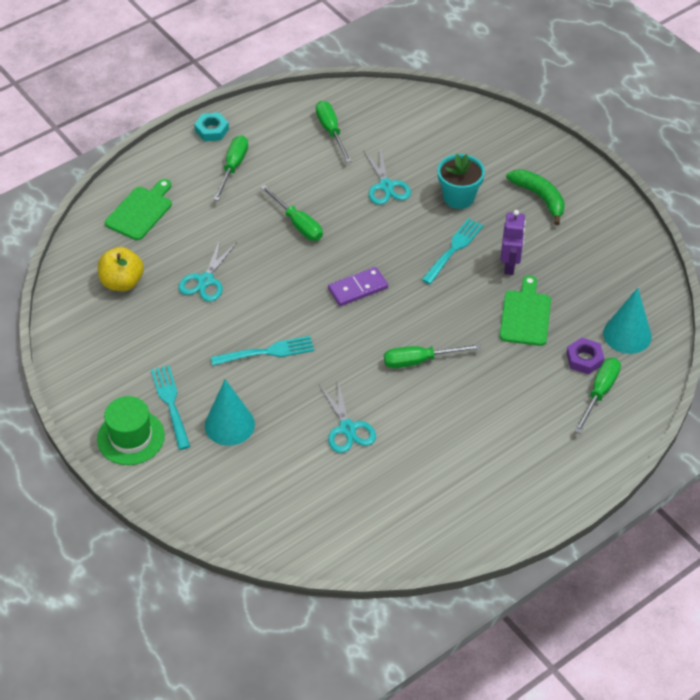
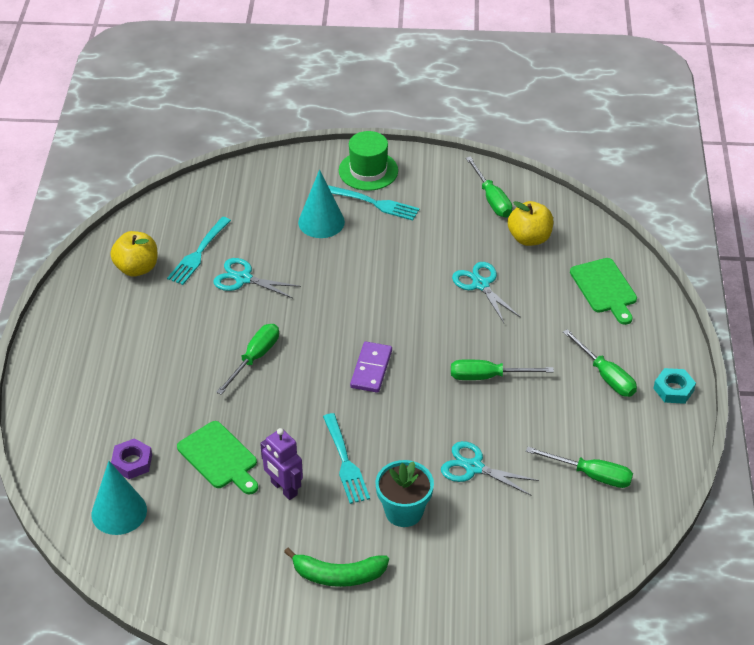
camera: 130 degrees right, 5 degrees down
turquoise fork [211,336,314,366] -> turquoise fork moved to [167,217,231,285]
green screwdriver [574,358,621,434] -> green screwdriver moved to [466,156,512,217]
none -> yellow apple [110,231,157,277]

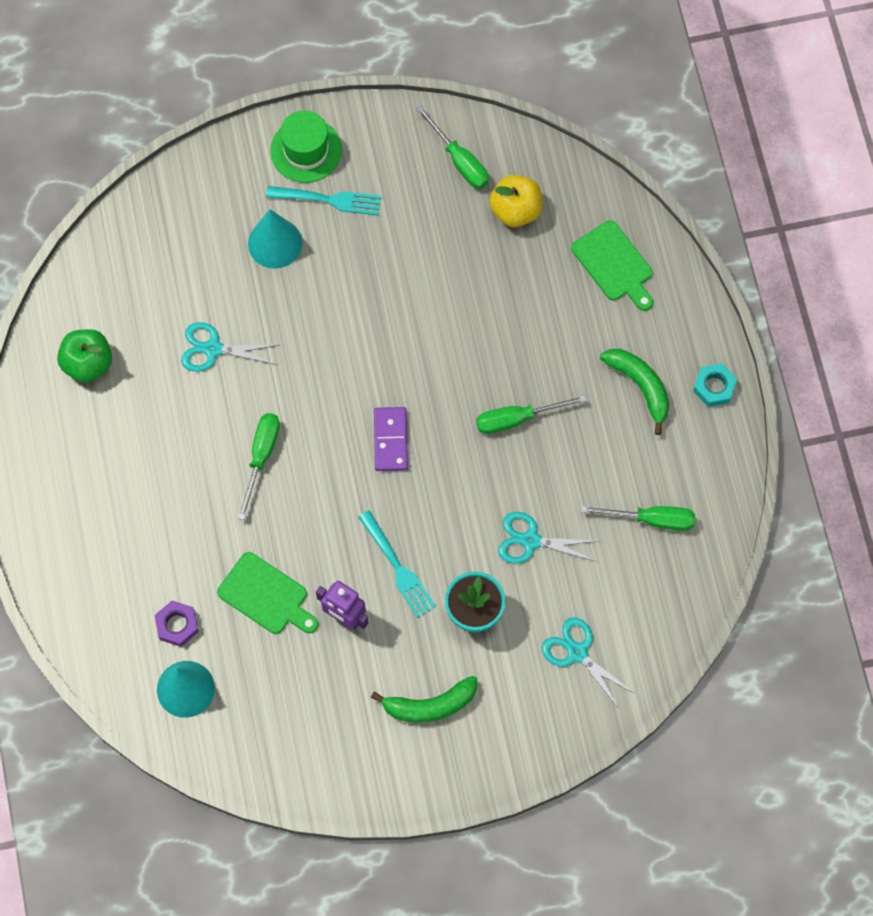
camera: 15 degrees left, 25 degrees up
yellow apple [110,231,157,277] -> green apple [57,329,112,383]
turquoise fork [167,217,231,285] -> none
turquoise scissors [452,262,521,323] -> turquoise scissors moved to [542,617,635,709]
green screwdriver [563,329,637,397] -> green banana [600,349,669,435]

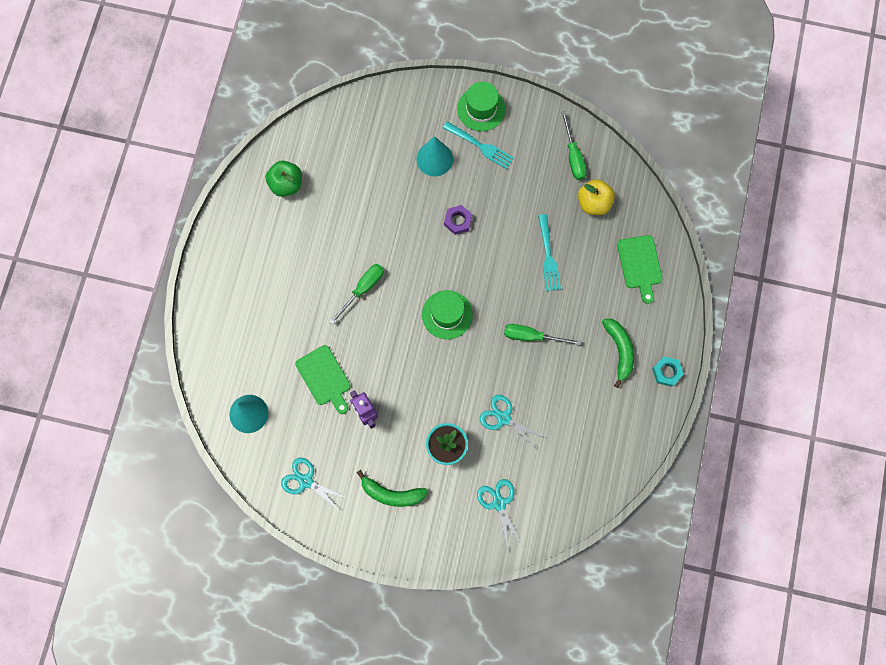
camera: 25 degrees right, 5 degrees up
purple nut [155,601,199,647] -> purple nut moved to [444,205,472,235]
turquoise scissors [181,322,278,372] -> turquoise scissors moved to [281,458,349,511]
turquoise fork [358,510,436,618] -> turquoise fork moved to [538,214,561,291]
purple domino [374,407,408,471] -> green hat [422,290,473,339]
green screwdriver [581,506,695,531] -> none

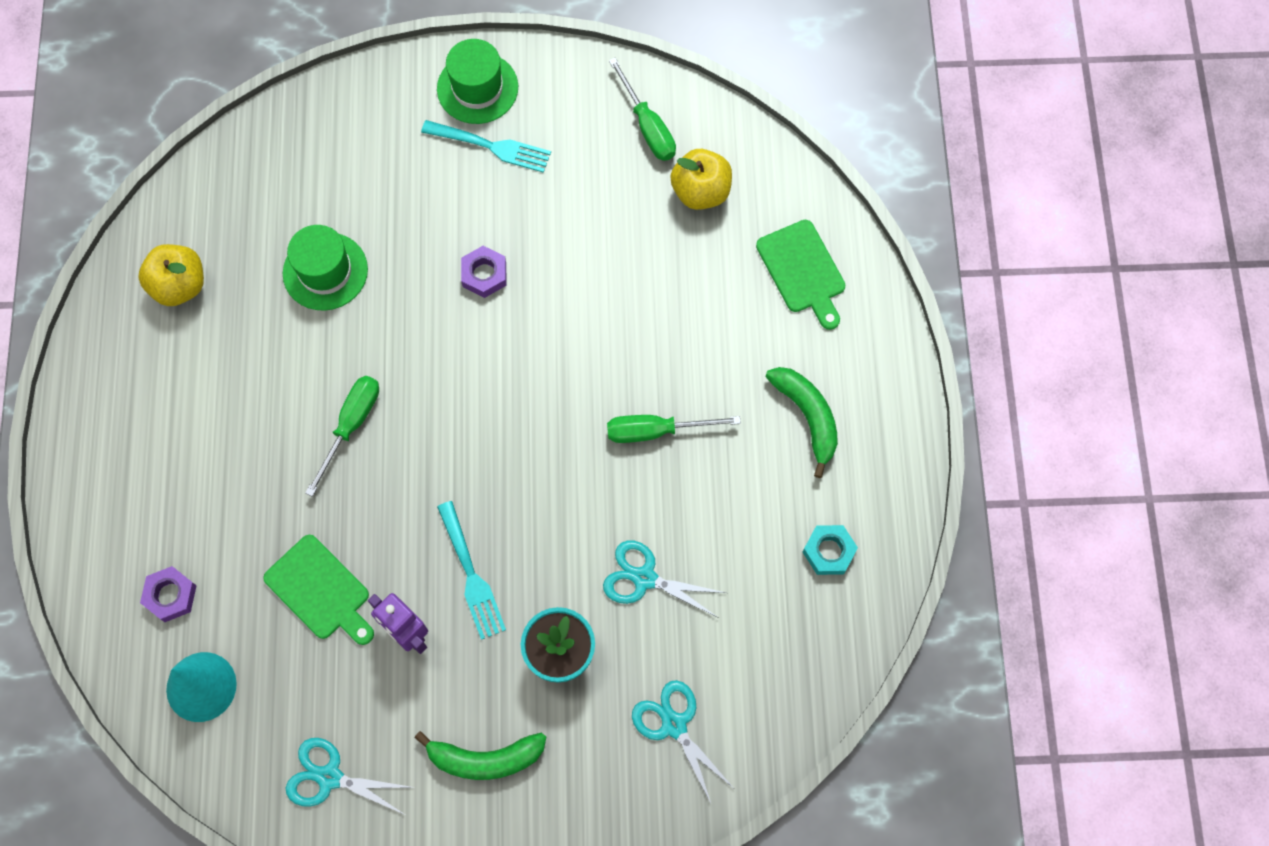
camera: 15 degrees left, 5 degrees down
green apple [266,161,302,197] -> yellow apple [138,244,204,306]
turquoise cone [416,136,453,177] -> none
green hat [422,290,473,339] -> green hat moved to [283,225,368,310]
turquoise fork [538,214,561,291] -> turquoise fork moved to [437,501,506,640]
turquoise nut [652,356,684,387] -> turquoise nut moved to [803,525,858,575]
none -> purple nut [140,566,197,622]

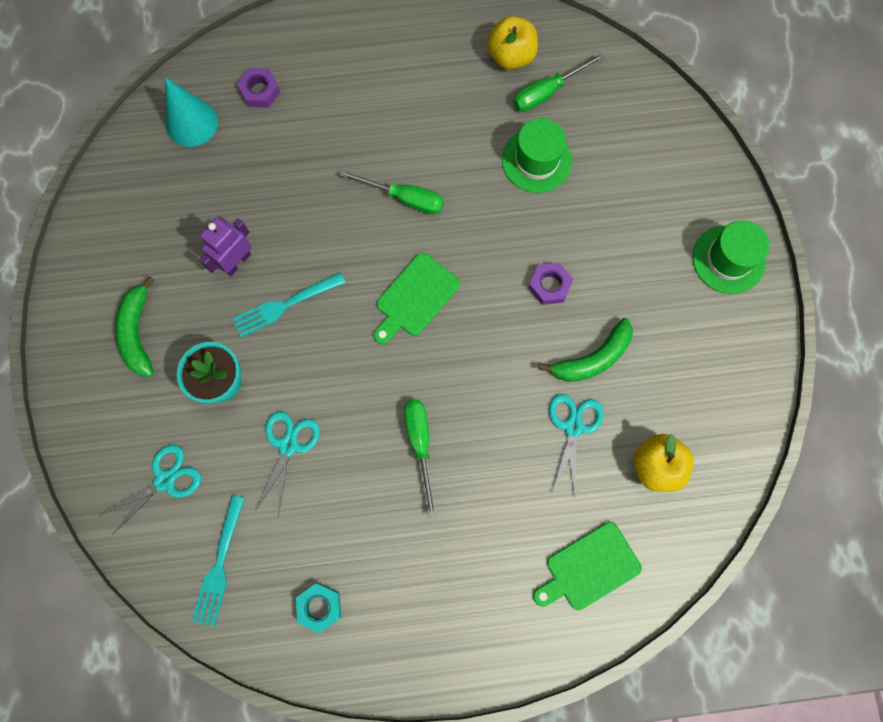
camera: 85 degrees right, 5 degrees up
green cutting board [263,535,374,645] -> green cutting board moved to [374,253,460,344]
turquoise scissors [286,738,416,815] -> turquoise scissors moved to [549,394,604,498]
turquoise fork [421,120,551,173] -> turquoise fork moved to [192,495,245,627]
green screwdriver [609,58,676,161] -> green screwdriver moved to [513,53,604,112]
green banana [765,367,838,478] -> green banana moved to [538,318,633,382]

